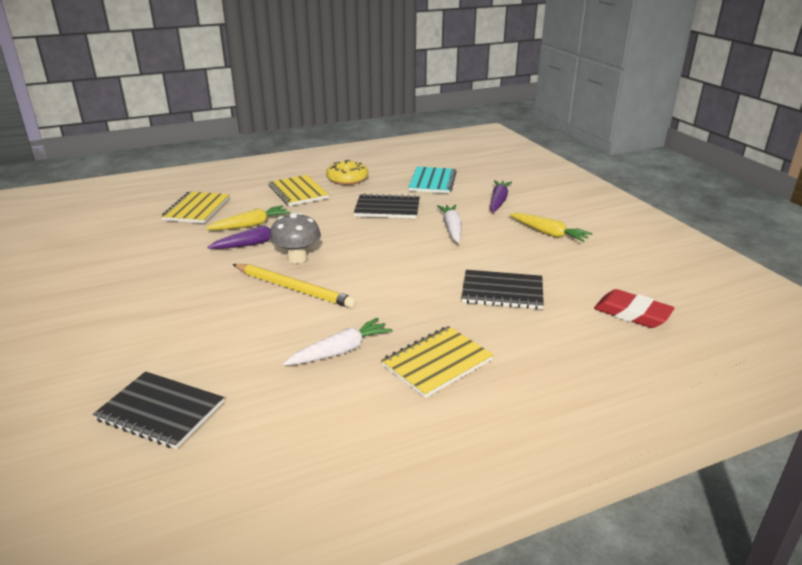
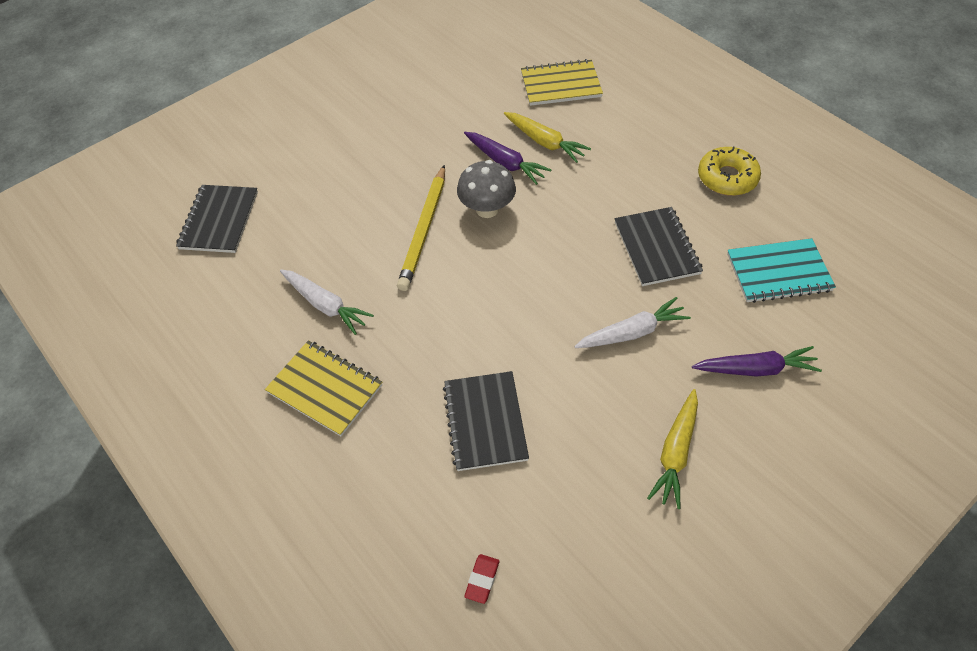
camera: 75 degrees right, 25 degrees up
yellow notebook [269,175,329,206] -> none
red eraser [594,289,675,328] -> red eraser [464,554,499,604], size x0.51

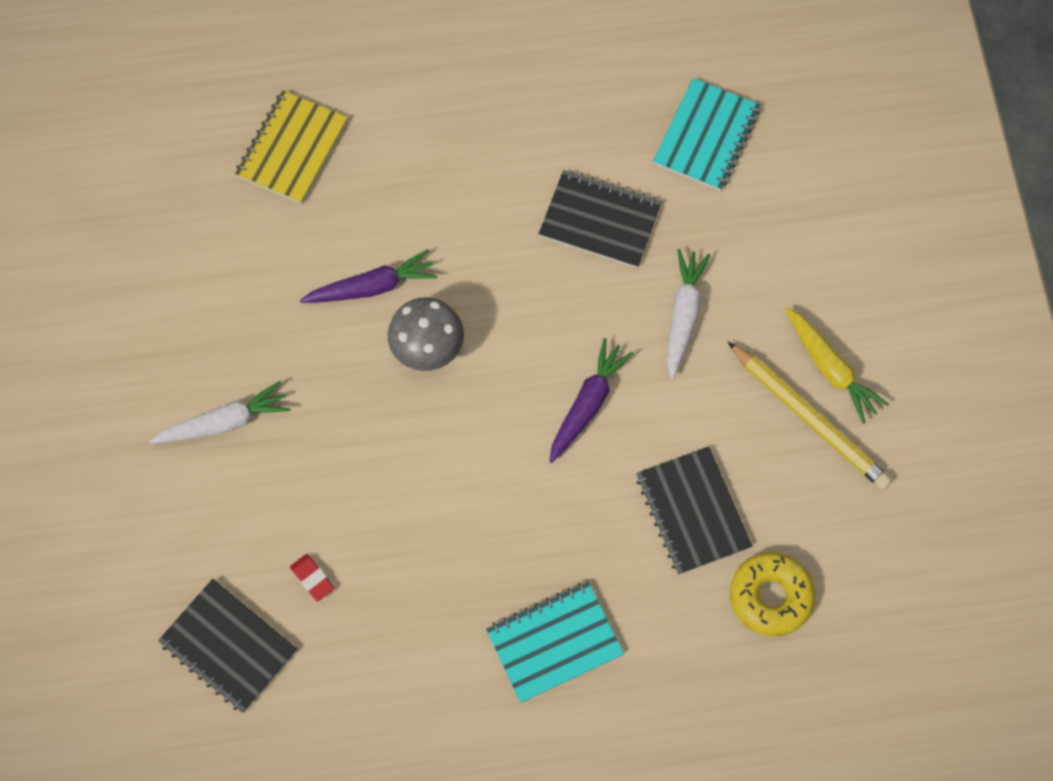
camera: 60 degrees left, 15 degrees up
yellow notebook [265,340,382,436] -> turquoise notebook [486,582,624,703]
white carrot [280,269,374,335] -> white carrot moved to [149,381,291,444]
yellow pencil [397,165,445,291] -> yellow pencil moved to [728,342,892,490]
black notebook [443,371,529,471] -> black notebook turned 45 degrees clockwise [636,447,752,575]
red eraser [464,554,499,604] -> red eraser moved to [290,554,334,601]
yellow carrot [504,112,591,163] -> none
purple carrot [692,346,822,377] -> purple carrot moved to [549,338,634,463]
yellow donut [698,146,761,196] -> yellow donut moved to [730,552,815,636]

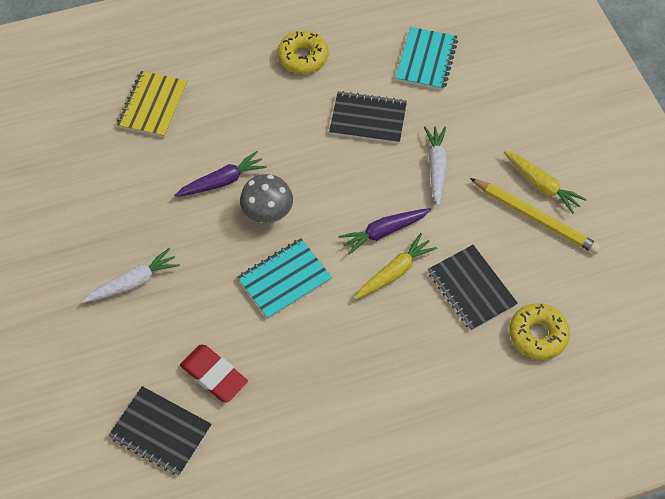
camera: 10 degrees left, 10 degrees down
red eraser [290,554,334,601] -> red eraser [180,344,248,403], size x1.95
turquoise notebook [486,582,624,703] -> turquoise notebook moved to [237,238,332,319]
purple carrot [549,338,634,463] -> purple carrot turned 135 degrees counterclockwise [338,208,431,255]
none -> yellow donut [277,31,328,74]
none -> yellow carrot [354,233,437,300]

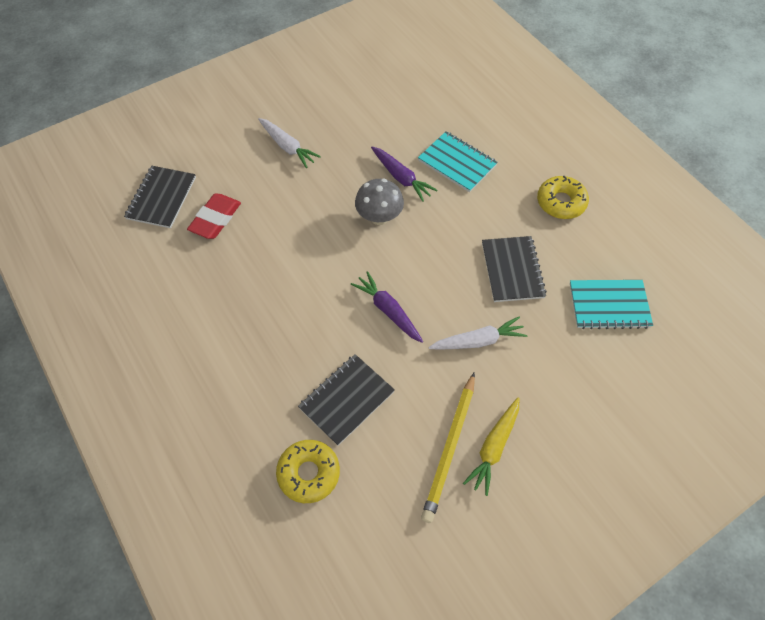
camera: 75 degrees right, 0 degrees up
yellow notebook [117,71,188,138] -> none
turquoise notebook [237,238,332,319] -> turquoise notebook moved to [418,131,498,192]
yellow carrot [354,233,437,300] -> none

